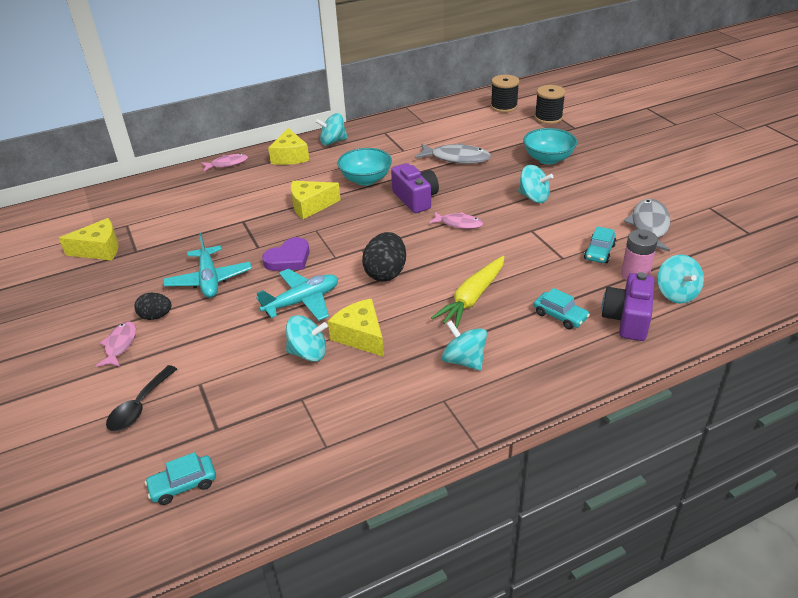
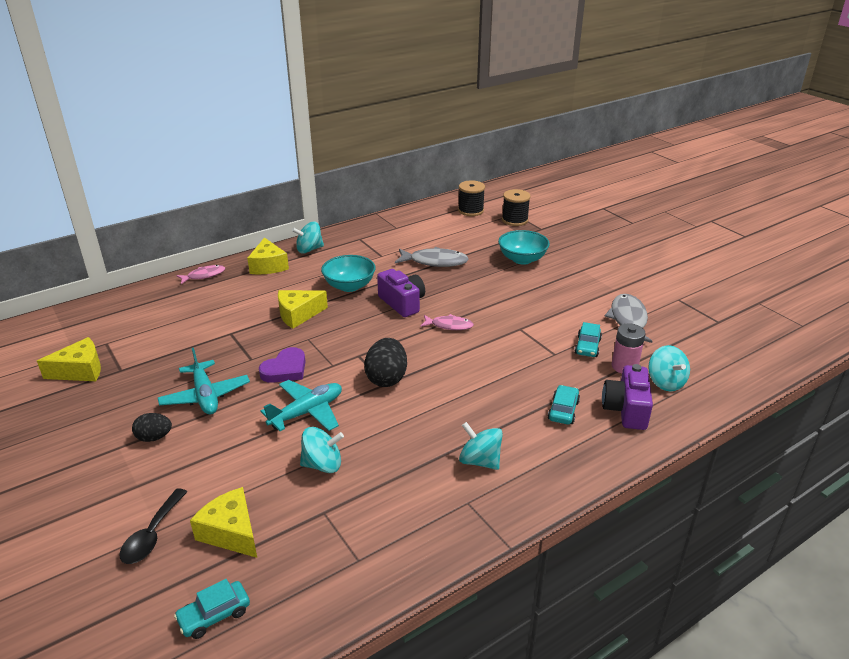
camera: 10 degrees left, 5 degrees down
pink fish [96,321,136,367] -> none
yellow cheese [328,299,384,357] -> yellow cheese moved to [190,487,257,558]
yellow carrot [431,256,504,328] -> none
turquoise spinning top [518,165,553,203] -> none
turquoise car [534,288,590,330] -> turquoise car turned 105 degrees counterclockwise [548,385,580,425]

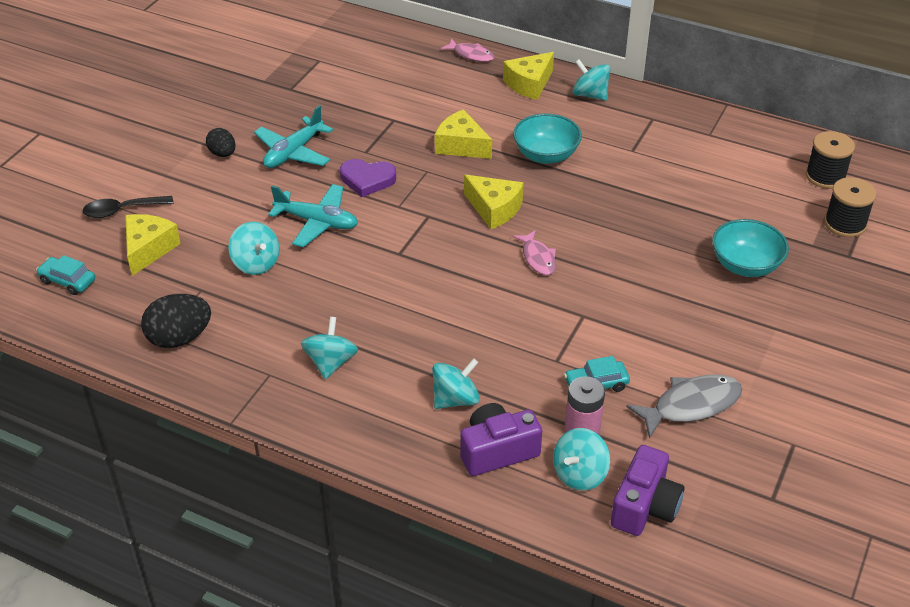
camera: 60 degrees right, 10 degrees up
yellow cheese [37,337,101,381] -> yellow cheese moved to [464,175,523,229]
black egg [364,338,407,387] -> black egg moved to [141,294,211,348]
purple camera [377,269,425,317] -> purple camera moved to [611,445,684,536]
grey fish [395,247,469,267] -> none
turquoise car [548,385,580,425] -> turquoise spinning top [432,358,480,409]

